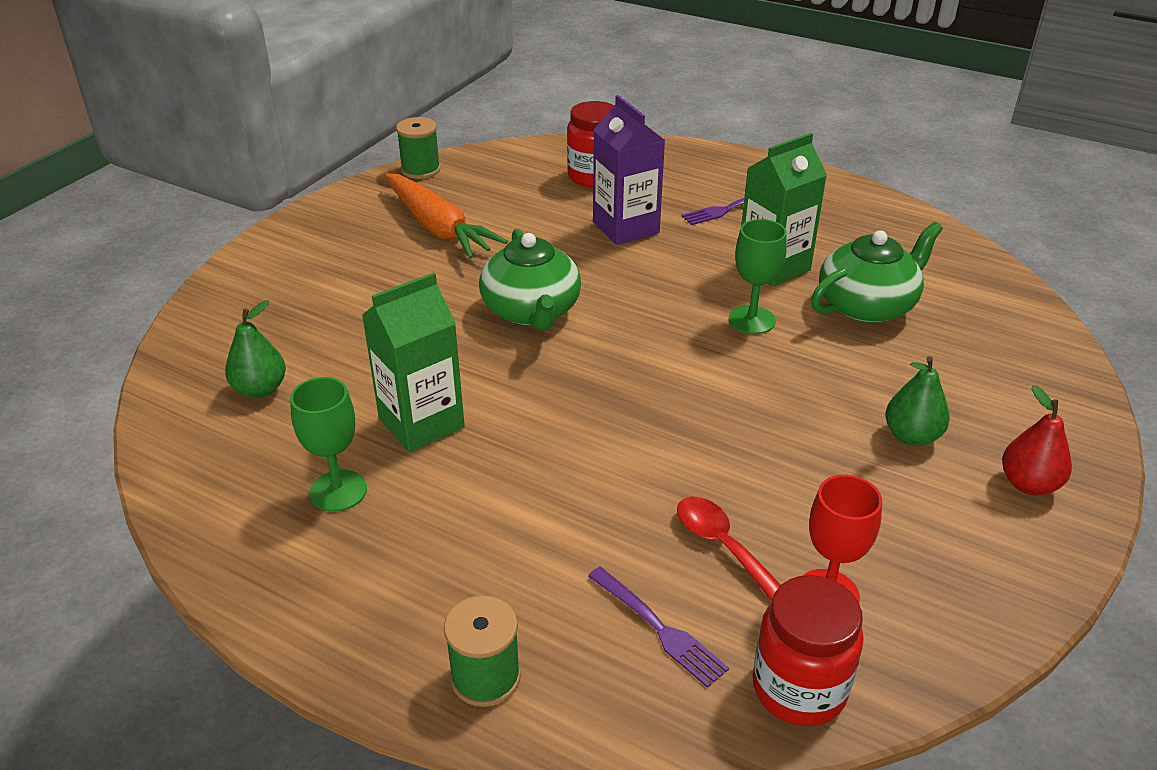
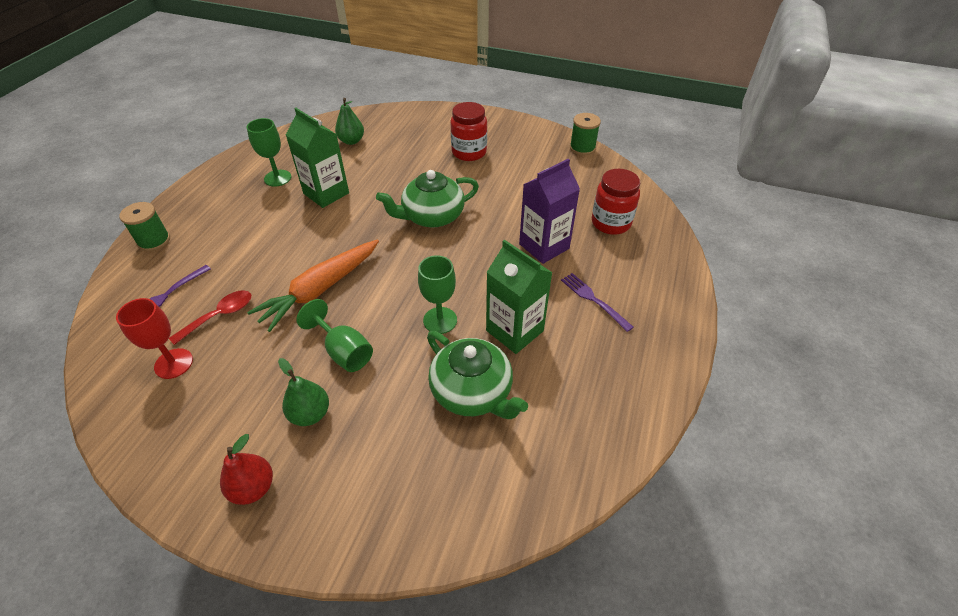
camera: 80 degrees right, 10 degrees up
orange carrot [384,173,508,259] -> orange carrot moved to [247,239,379,332]
red jar [753,575,864,726] -> red jar moved to [450,102,487,161]
none -> green goblet [296,299,373,372]

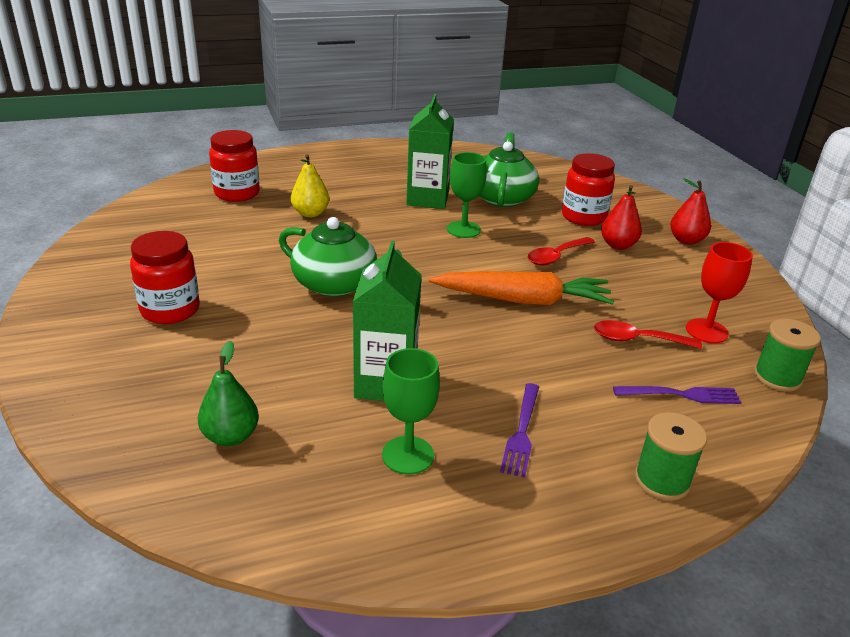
camera: 130 degrees left, 15 degrees down
green pear [278,358,329,426] -> red pear [601,185,642,250]
green goblet [296,299,373,372] -> red spoon [528,237,595,265]
purple carton [519,159,580,264] -> yellow pear [291,154,329,217]
purple fork [561,273,634,332] -> purple fork moved to [500,383,539,478]
green spool [570,113,601,155] -> green spool moved to [754,319,821,392]
none -> red jar [562,153,615,226]

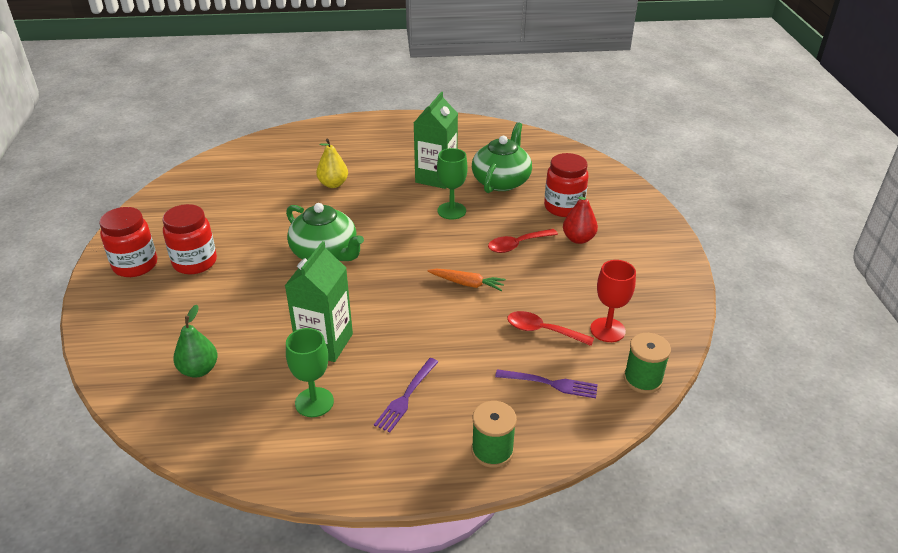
camera: 15 degrees right, 5 degrees up
red jar [209,130,260,202] -> red jar moved to [99,207,157,277]
orange carrot [429,271,614,305] -> orange carrot [427,269,506,291], size x0.53
red pear [670,178,711,245] -> none

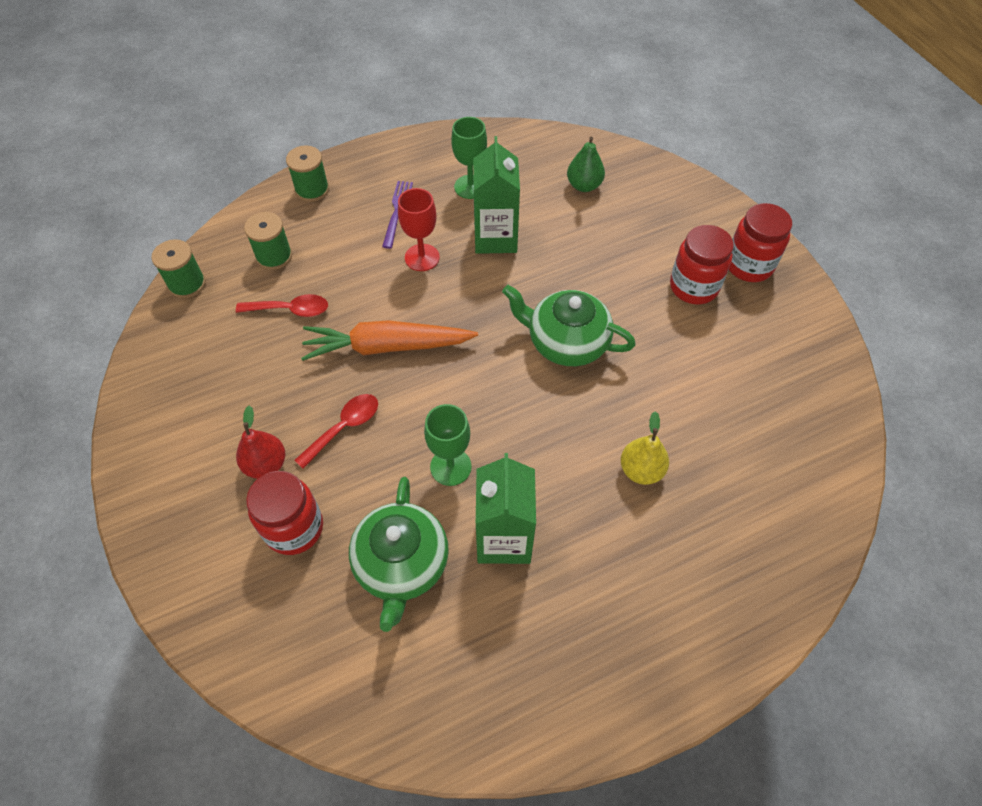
camera: 160 degrees right, 20 degrees up
orange carrot [427,269,506,291] -> orange carrot [301,320,478,361], size x1.89
purple fork [495,369,598,398] -> green spool [244,212,292,270]
red goblet [590,260,636,342] -> red goblet moved to [398,188,440,271]

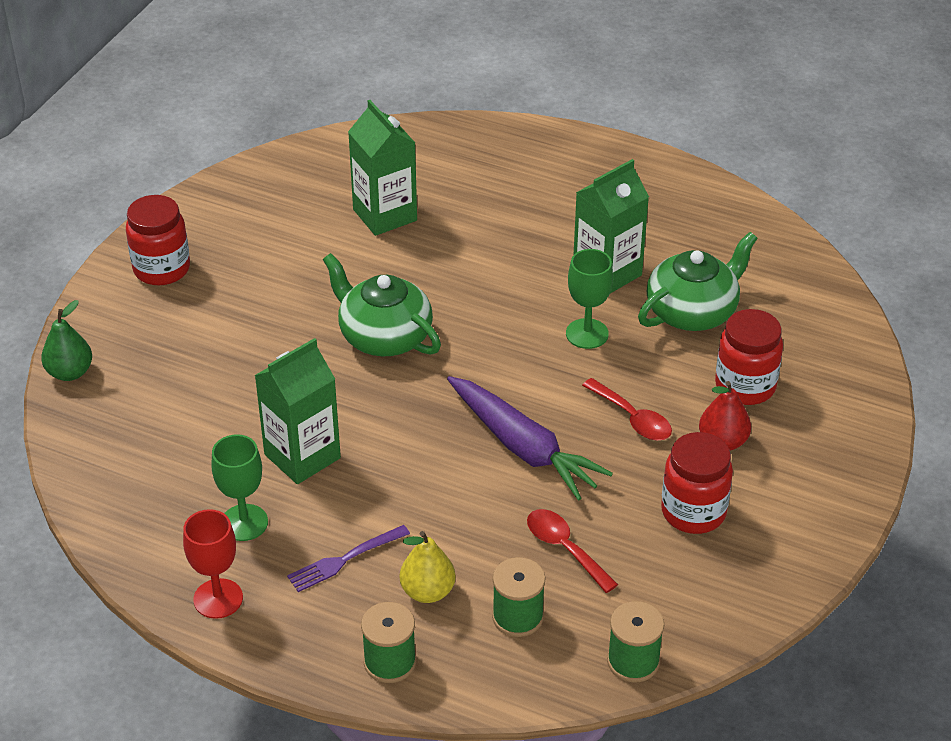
camera: 130 degrees left, 15 degrees down
red spoon [294,394,378,469] -> red spoon turned 135 degrees counterclockwise [582,378,672,441]
orange carrot [301,320,478,361] -> purple carrot [447,376,613,501]
red goblet [398,188,440,271] -> red goblet moved to [183,509,243,619]
green teapot [502,285,636,366] -> green teapot turned 150 degrees clockwise [323,253,441,356]
green pear [567,137,605,192] -> green pear moved to [41,300,92,381]
yellow pear [621,411,669,485] -> yellow pear moved to [400,531,456,603]
red jar [670,225,734,304] -> red jar moved to [661,432,733,534]
none -> green carton [348,100,417,236]

